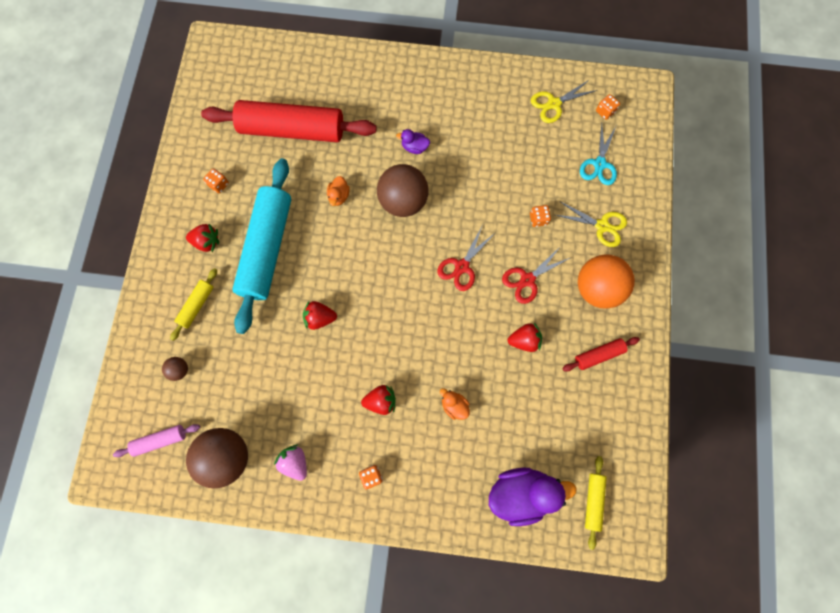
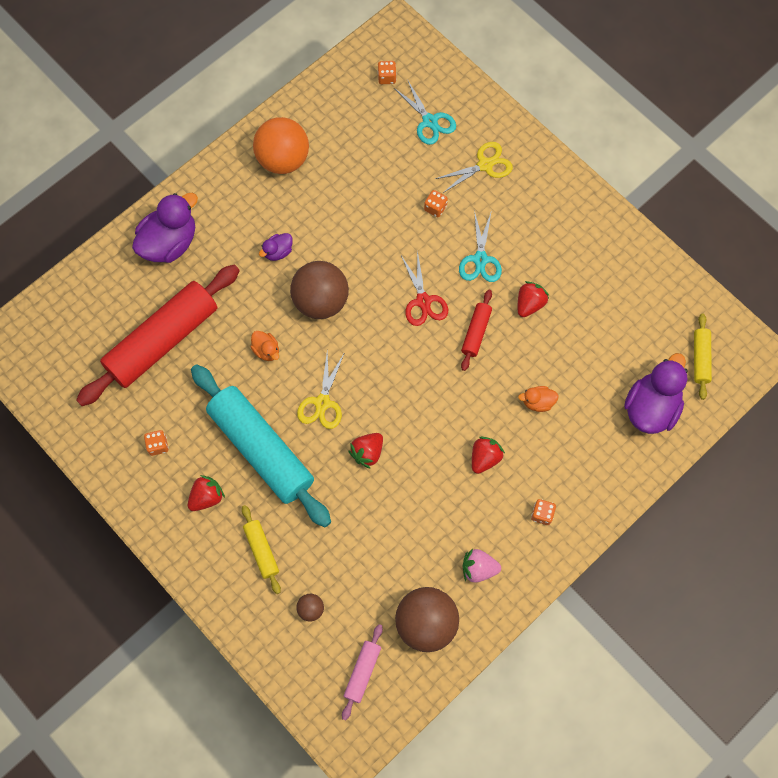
camera: 50 degrees left, 5 degrees down
red scissors [502,246,570,304] -> turquoise scissors [459,210,502,282]
yellow scissors [531,80,598,123] -> yellow scissors moved to [297,352,345,429]
red rolling pin [562,337,640,372] -> red rolling pin moved to [461,290,492,371]
orange ball [578,254,635,309] -> orange ball moved to [253,117,309,174]
yellow rolling pin [585,456,607,550] -> yellow rolling pin turned 45 degrees clockwise [694,313,712,400]
none -> purple duck [132,193,198,263]

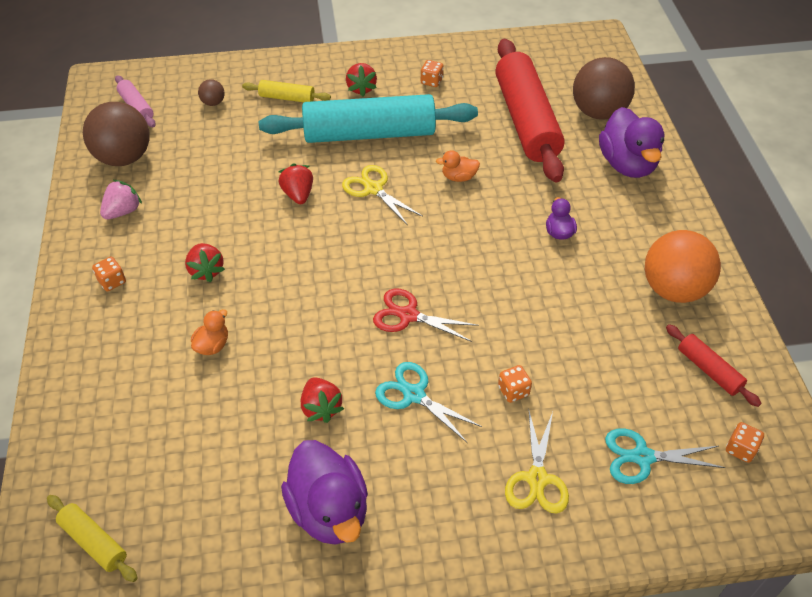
camera: 125 degrees right, 20 degrees down
brown ball [290,261,349,319] -> brown ball moved to [573,57,635,120]
red rolling pin [461,290,492,371] -> red rolling pin moved to [666,324,762,407]
purple duck [624,353,688,434] -> purple duck moved to [281,440,368,545]

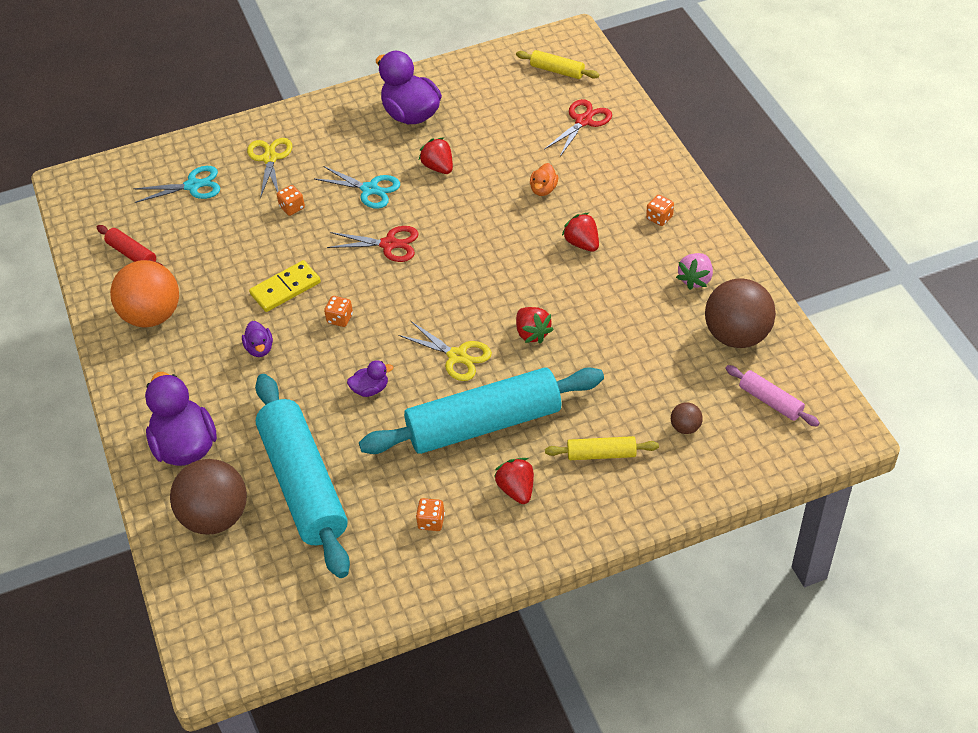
camera: 170 degrees right, 0 degrees up
orange duck [436,150,480,182] -> purple duck [347,360,393,397]
red rolling pin [495,39,565,182] -> turquoise rolling pin [255,374,350,578]
orange dice [726,422,764,463] -> orange dice moved to [324,296,353,327]
none -> yellow domino [249,260,321,312]
none -> red scissors [544,99,612,157]

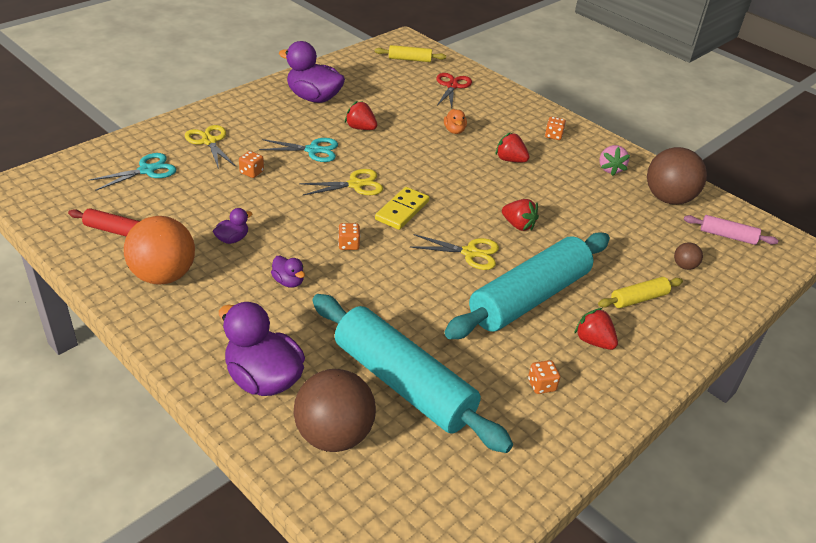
camera: 30 degrees left, 10 degrees down
yellow domino [249,260,321,312] -> yellow domino moved to [375,187,429,230]
red scissors [327,226,419,262] -> yellow scissors [299,169,383,195]
purple duck [347,360,393,397] -> purple duck moved to [213,208,252,244]

